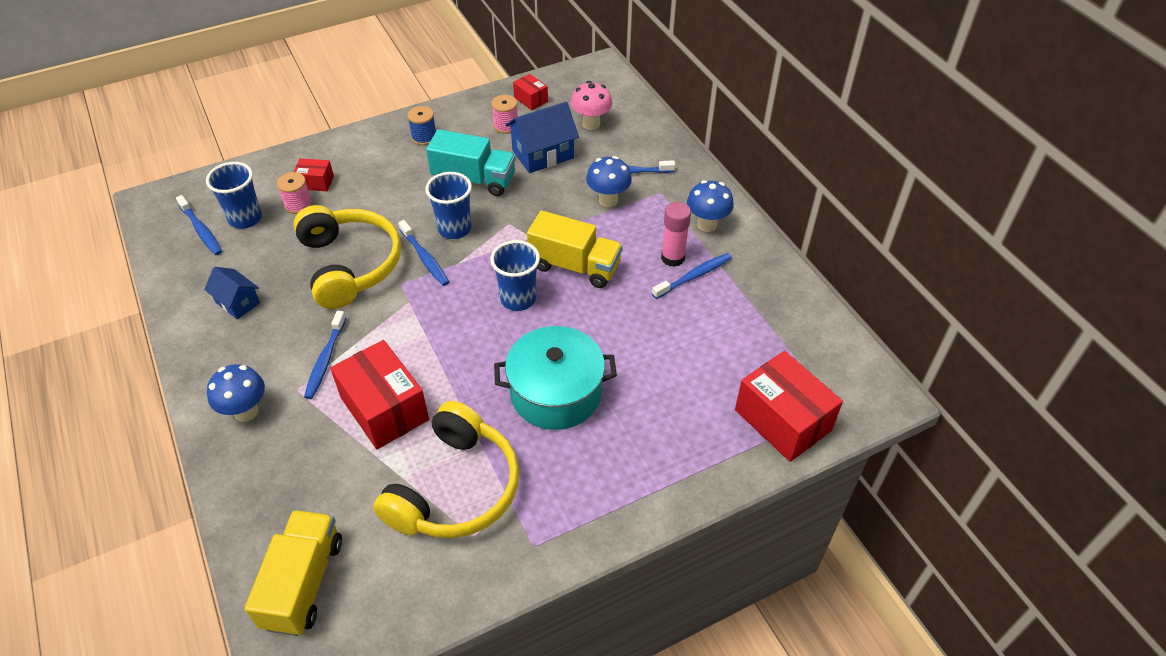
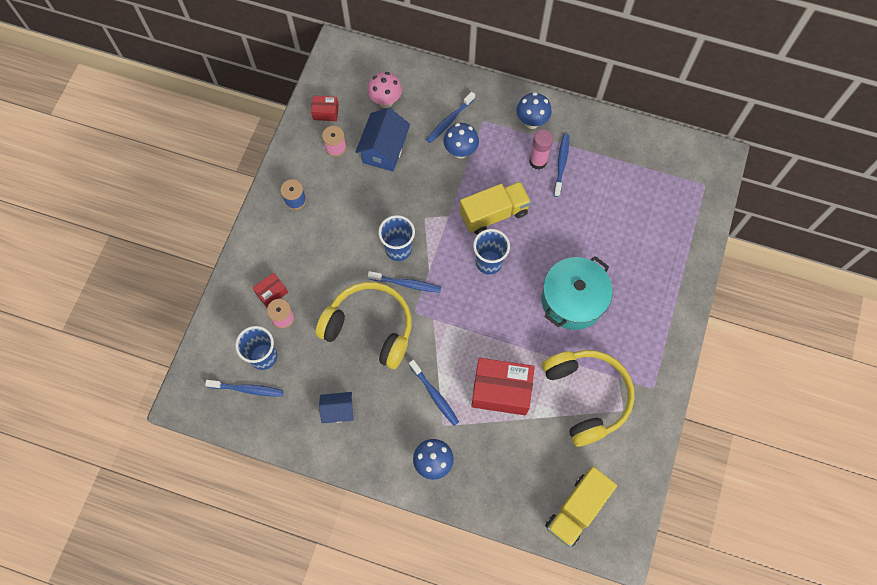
camera: 45 degrees left, 20 degrees up
yellow truck [244,510,342,636] -> yellow truck turned 105 degrees counterclockwise [545,467,617,547]
turquoise truck [426,129,516,196] -> none
red box [735,351,843,462] -> none

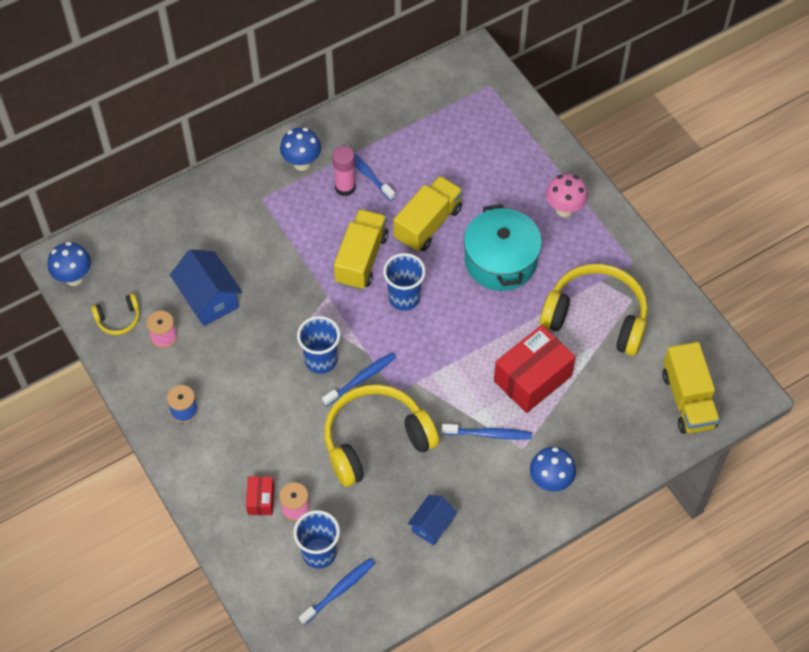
camera: 50 degrees left, 10 degrees down
red box [311,96,339,121] -> yellow headphones [91,293,140,335]
pink mushroom [367,72,402,108] -> pink mushroom moved to [546,174,588,217]
blue toothbrush [426,92,475,143] -> none
blue mushroom [443,123,479,159] -> blue mushroom moved to [48,242,91,286]
none -> yellow truck [393,176,463,252]

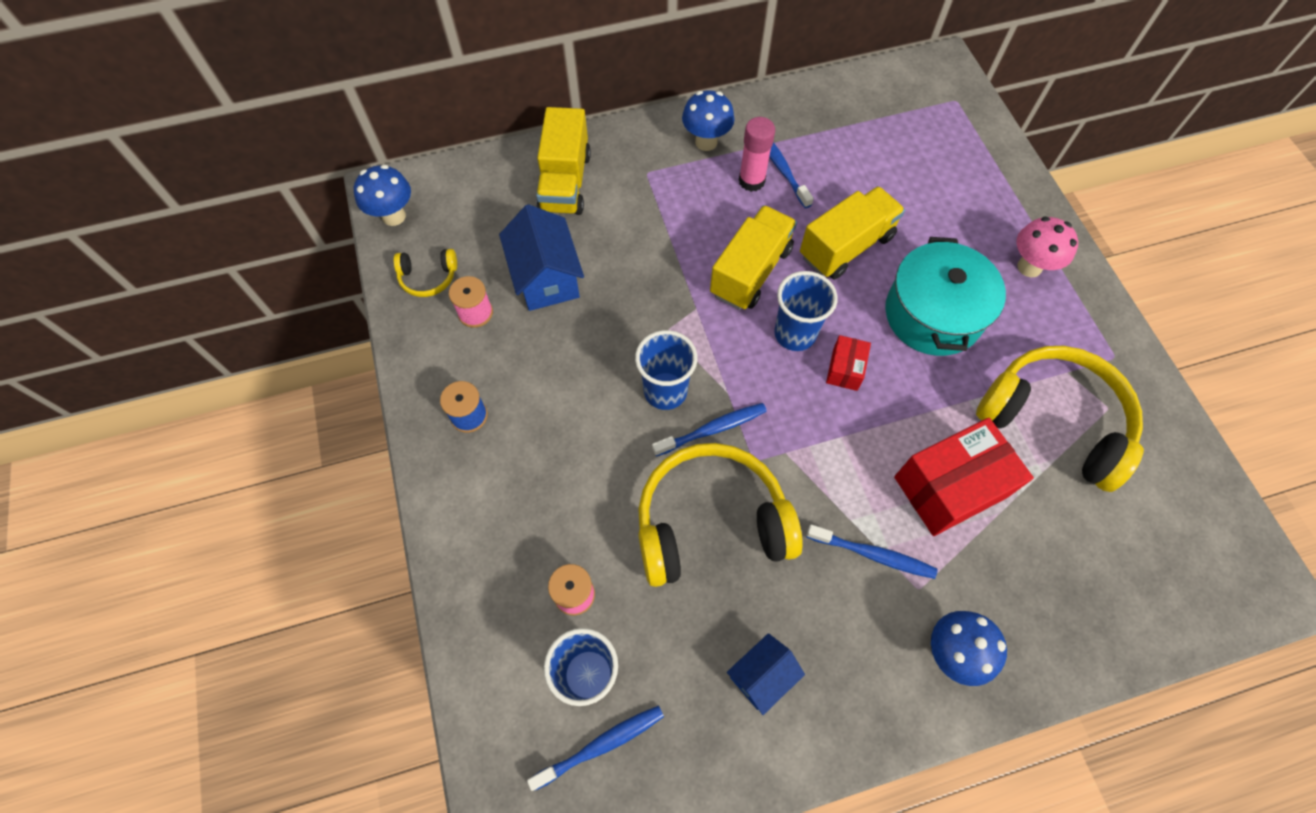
camera: 15 degrees right, 5 degrees up
red box [246,476,274,515] -> red box moved to [826,335,871,391]
yellow truck [662,342,720,434] -> yellow truck moved to [536,107,591,215]

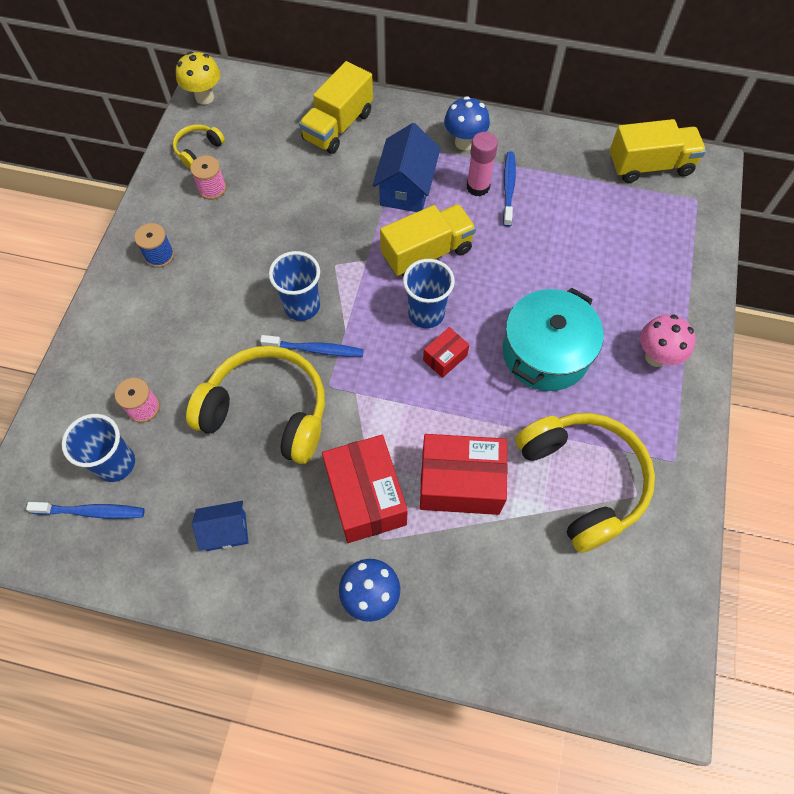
camera: 30 degrees right, 0 degrees up
blue mushroom [353,165,411,226] -> yellow mushroom [176,51,220,105]
yellow headphones [394,249,457,297] -> yellow headphones turned 105 degrees clockwise [173,124,225,169]
blue house [499,204,584,311] -> blue house moved to [373,123,441,212]
yellow truck [800,186,905,280] -> yellow truck moved to [610,119,706,183]
blue toothbrush [806,525,937,579] -> red box [322,435,408,543]

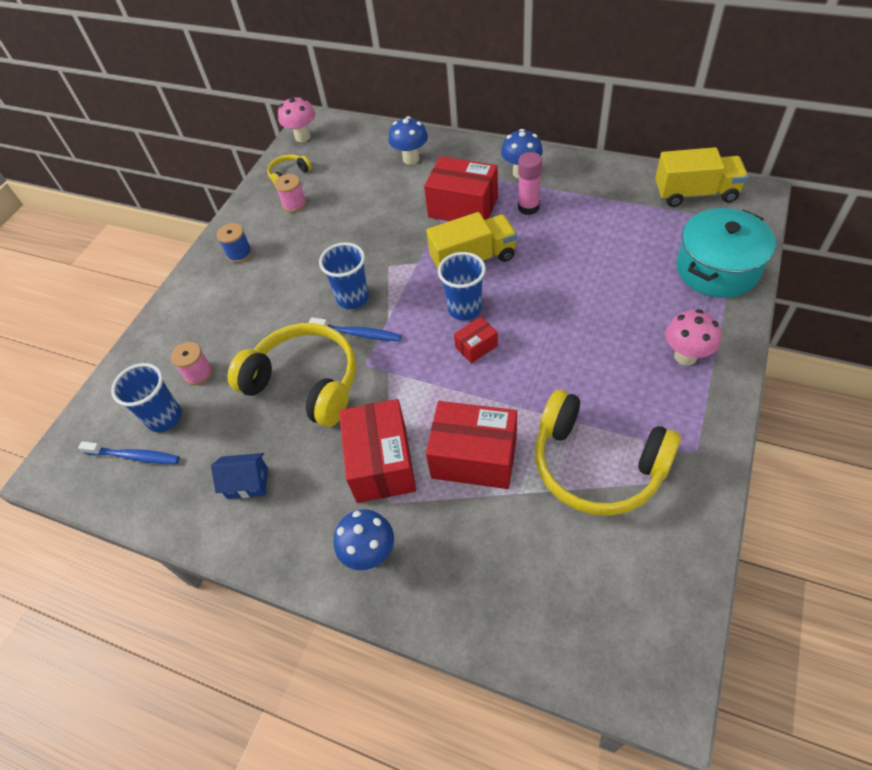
camera: 15 degrees right, 10 degrees down
yellow mushroom [176,51,220,105] -> pink mushroom [278,96,315,142]
yellow truck [299,61,373,154] -> blue mushroom [389,116,428,165]
blue house [373,123,441,212] -> red box [424,156,498,221]
blue toothbrush [503,152,516,227] -> none
turquoise pot [503,287,604,391] -> turquoise pot moved to [676,208,776,298]
yellow headphones [515,413,655,553] -> yellow headphones turned 135 degrees clockwise [535,390,681,516]

